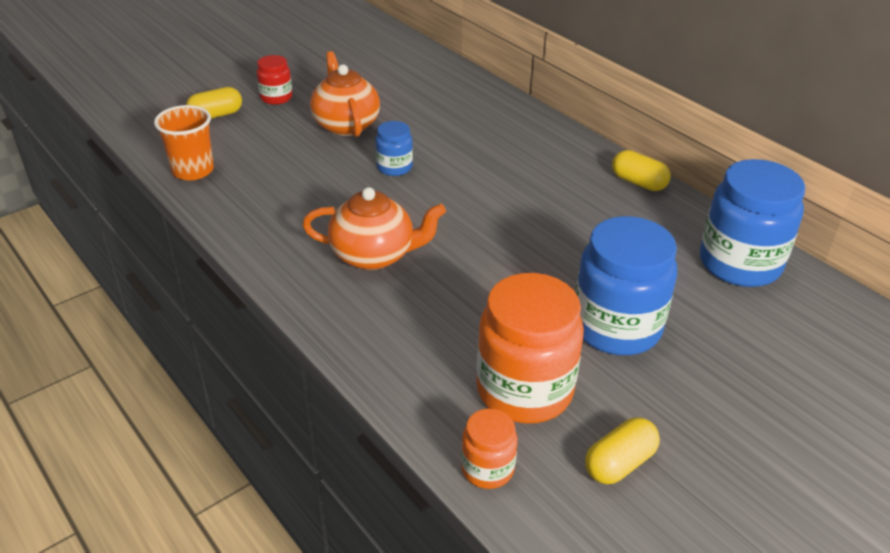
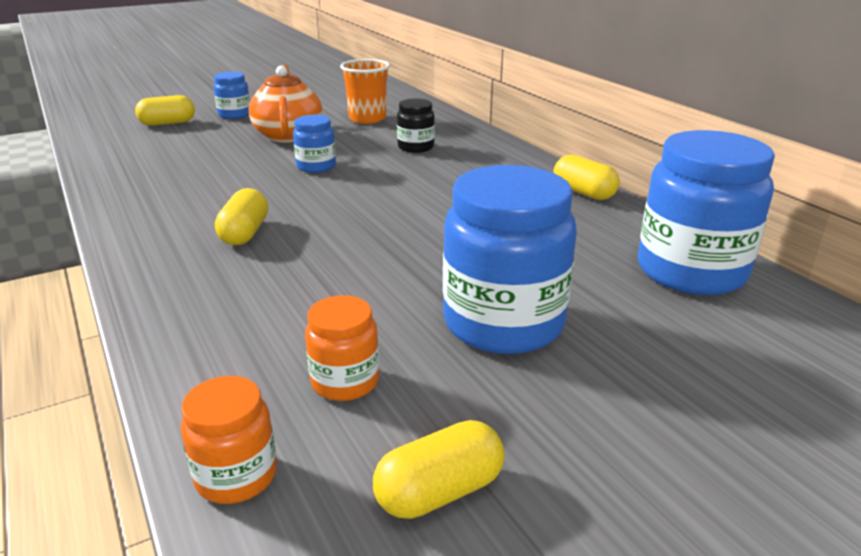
camera: 10 degrees right, 10 degrees down
orange cup [154,105,214,180] -> orange cup moved to [340,59,390,124]
red jar [257,55,292,105] -> blue jar [214,72,250,119]
orange teapot [302,187,446,270] -> yellow capsule [215,188,268,245]
orange jar [476,273,584,424] -> orange jar [305,295,379,401], size x0.50
none -> black jar [397,98,435,153]

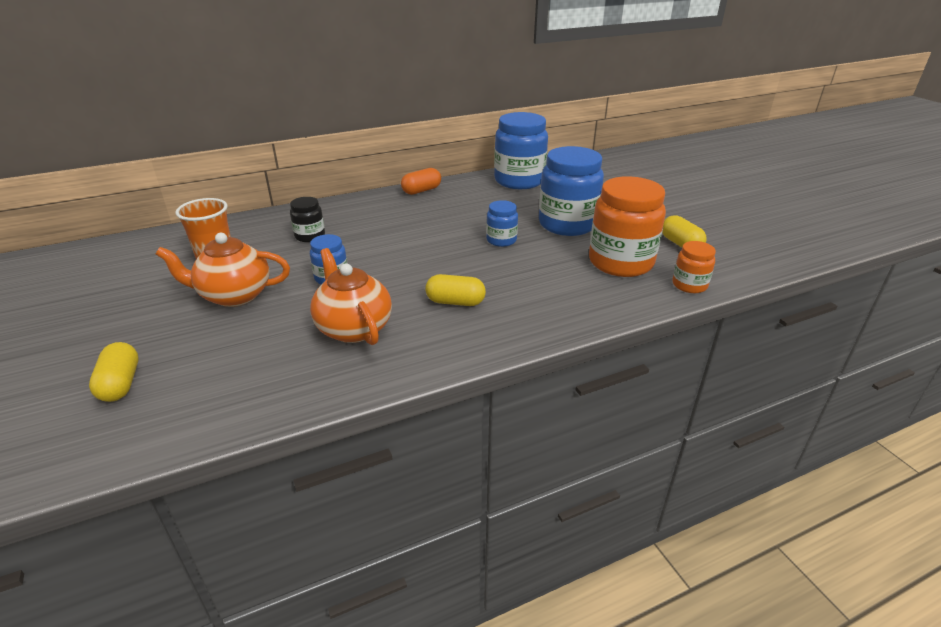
camera: 85 degrees left, 5 degrees up
blue jar [214,72,250,119] -> blue jar moved to [486,200,518,247]
orange jar [305,295,379,401] -> orange jar [589,176,666,277], size x1.99
yellow capsule [554,155,620,200] -> orange capsule [401,168,441,195]
none -> orange teapot [310,248,392,345]

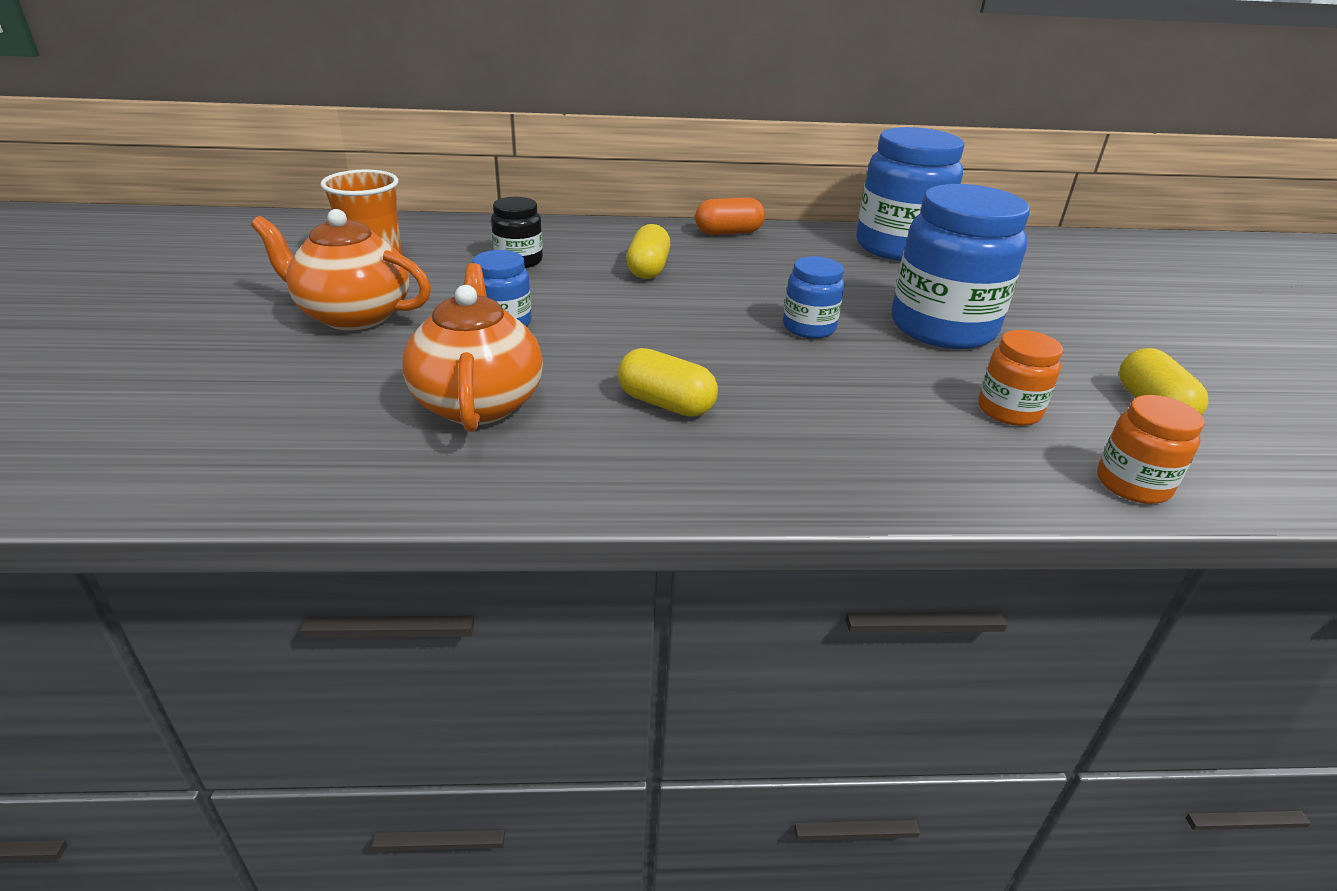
camera: 20 degrees right, 0 degrees up
yellow capsule [89,342,138,402] -> yellow capsule moved to [627,224,671,279]
orange jar [589,176,666,277] -> orange jar [978,330,1063,426], size x0.50

